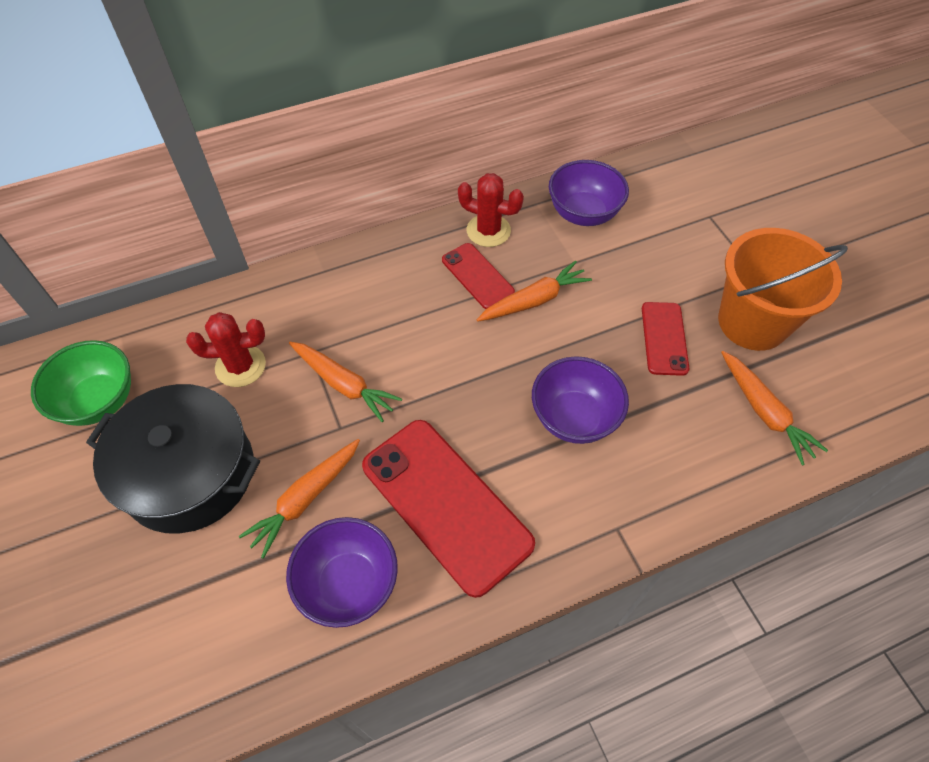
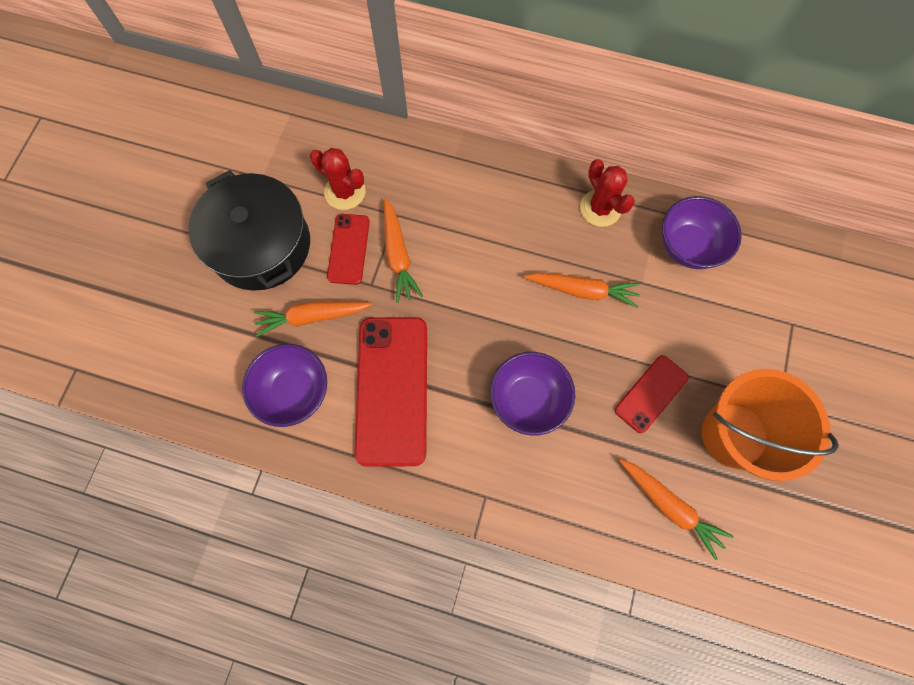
camera: 40 degrees right, 15 degrees up
green bowl [31,340,131,426] -> none
red phone [442,243,515,309] -> red phone moved to [327,214,370,285]
orange carrot [721,351,828,466] -> orange carrot turned 60 degrees counterclockwise [620,459,733,560]

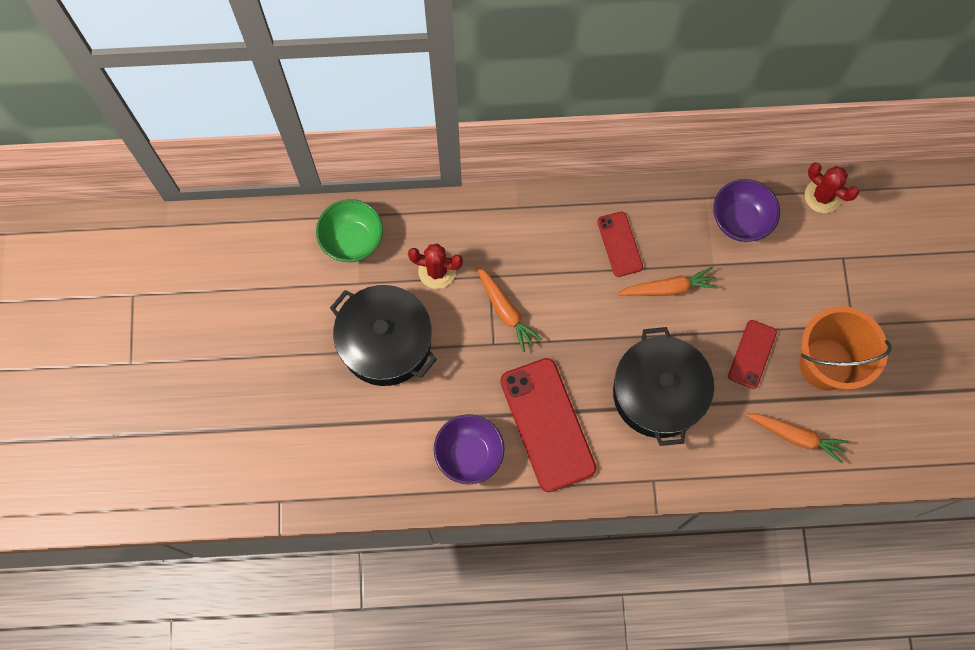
camera: 20 degrees left, 0 degrees up
orange carrot [253,302,373,337] -> none
red phone [327,214,370,285] -> red phone moved to [597,212,643,277]
purple bowl [490,352,575,436] -> black pot [613,327,714,446]
red cactus [580,159,635,227] -> red cactus moved to [805,162,859,213]
none -> green bowl [316,199,383,262]

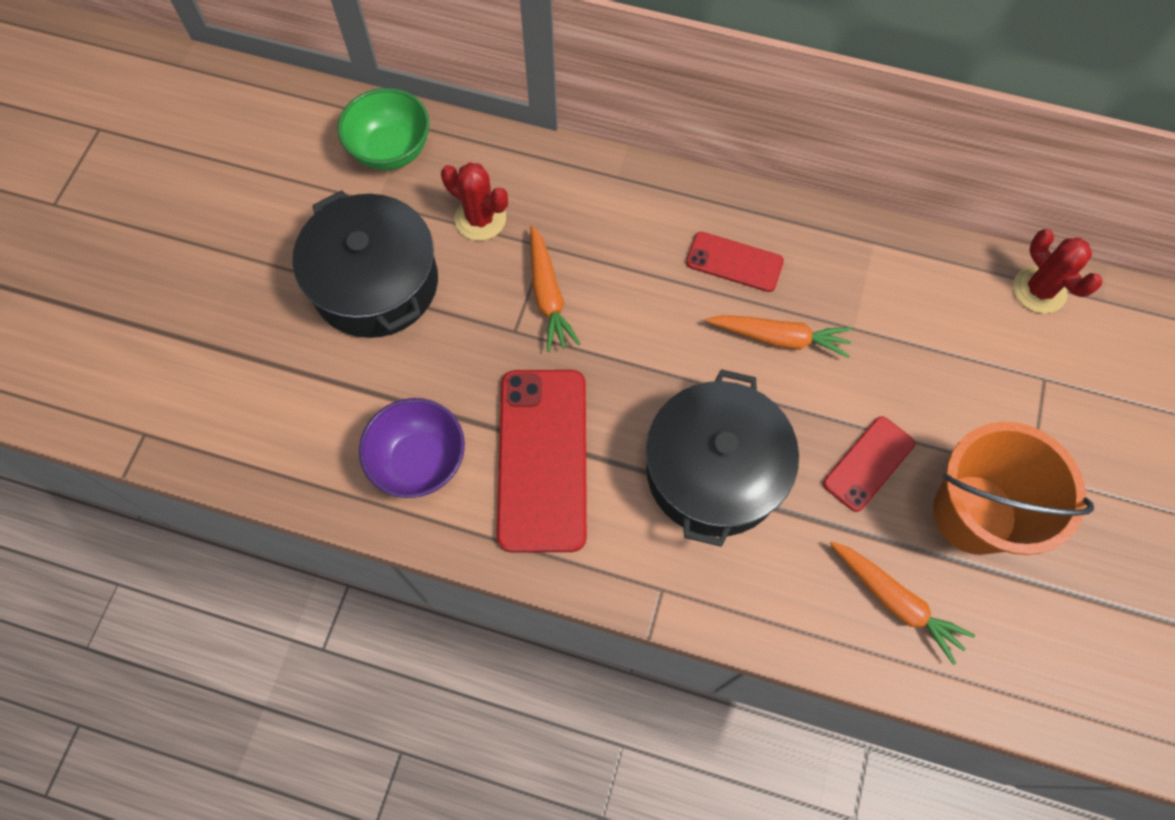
camera: 20 degrees right, 5 degrees down
red phone [597,212,643,277] -> red phone turned 75 degrees counterclockwise [686,232,784,292]
purple bowl [713,179,780,242] -> none

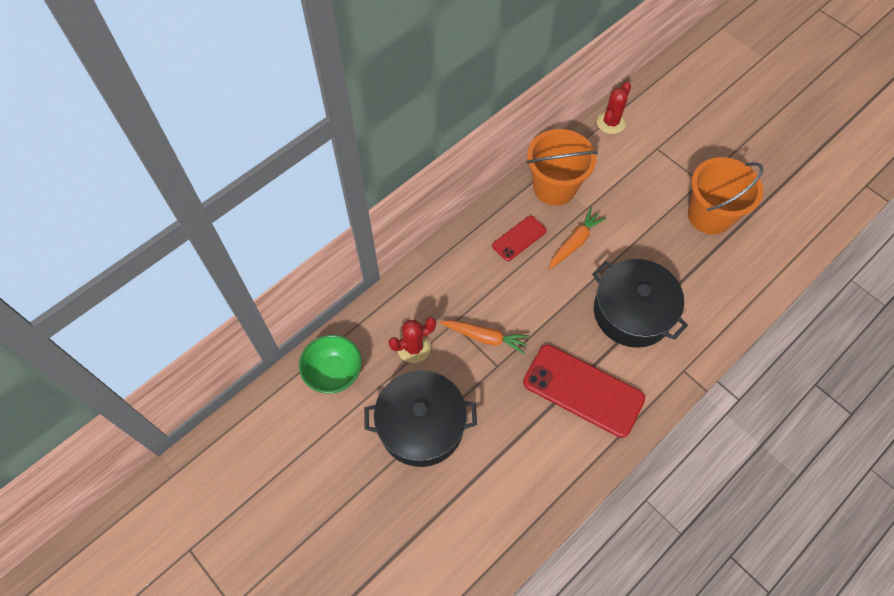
camera: 60 degrees left, 5 degrees down
purple bowl [359,398,465,498] -> none
red phone [823,416,915,512] -> none
orange carrot [830,541,975,665] -> none
red cactus [1013,229,1103,313] -> red cactus turned 60 degrees counterclockwise [597,82,631,134]
none -> orange bucket [527,129,598,206]

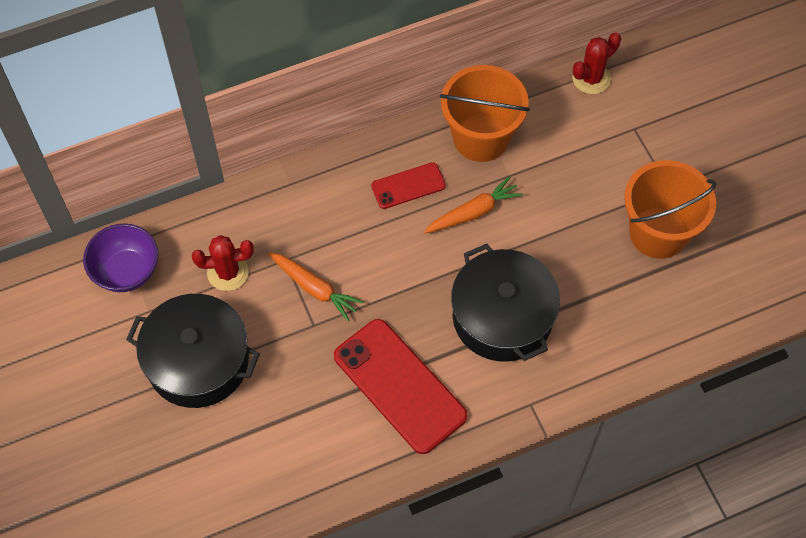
camera: 20 degrees right, 0 degrees up
green bowl [299,335,362,394] -> purple bowl [83,224,158,292]

